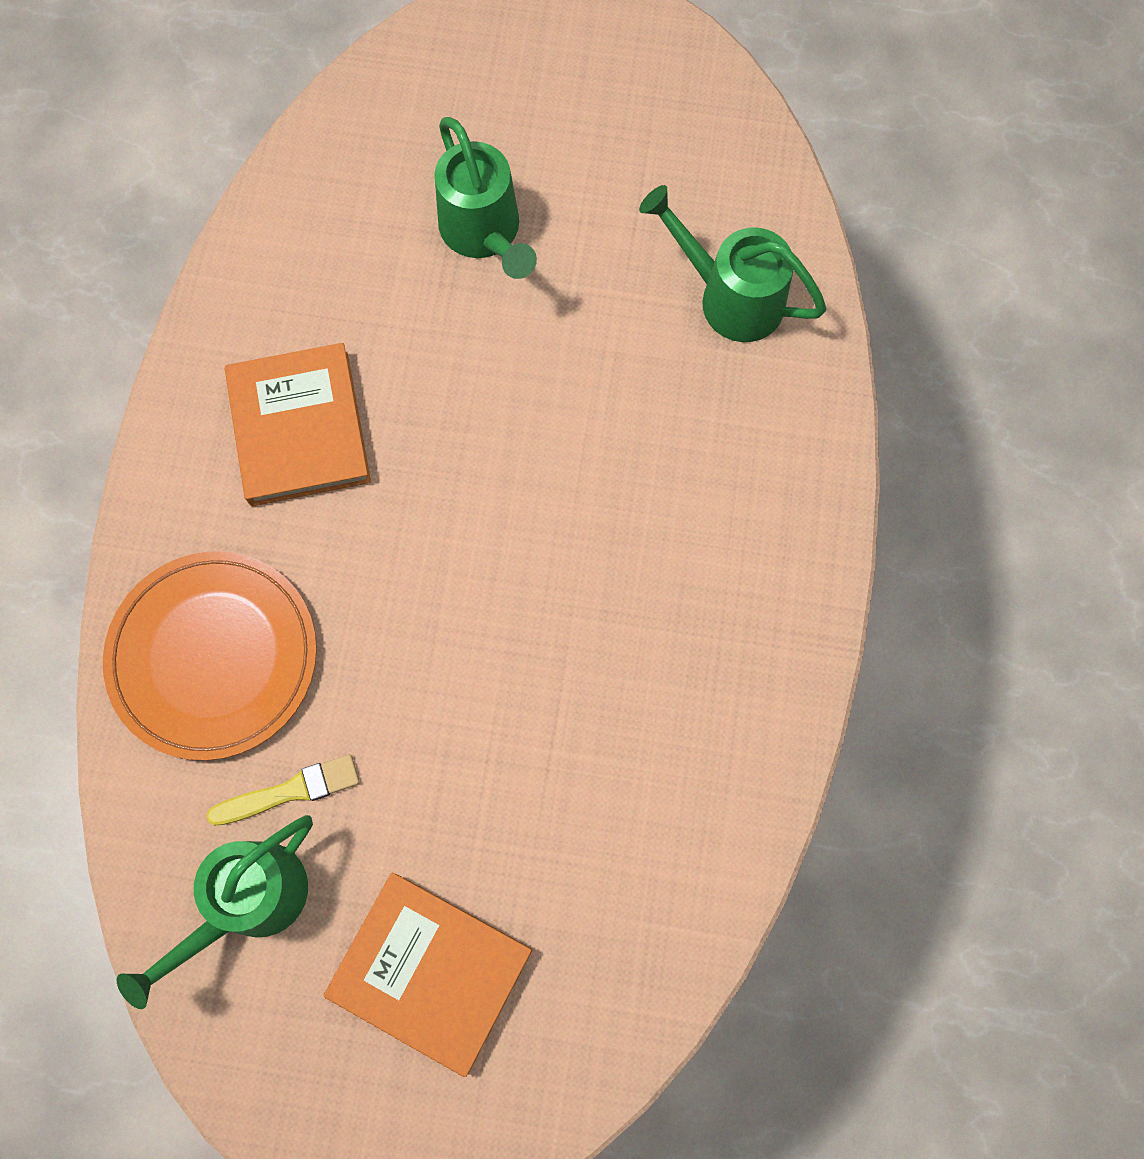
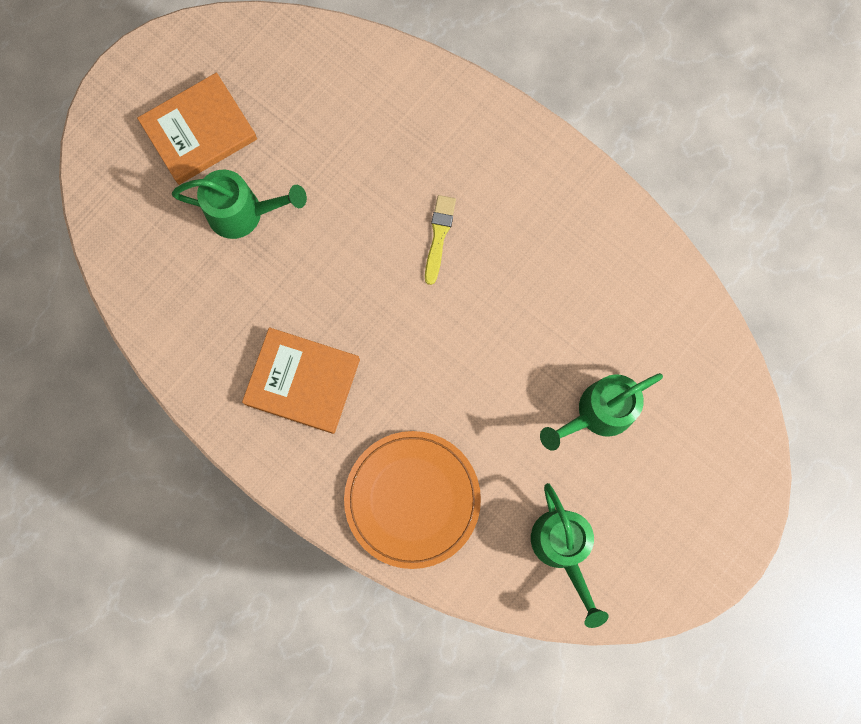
camera: 60 degrees left, 5 degrees up
yellow brush [206,754,360,825] -> yellow brush moved to [425,195,456,285]
orange book [324,873,532,1077] -> orange book moved to [137,73,257,185]
green watering can [639,185,827,342] -> green watering can moved to [540,373,663,451]

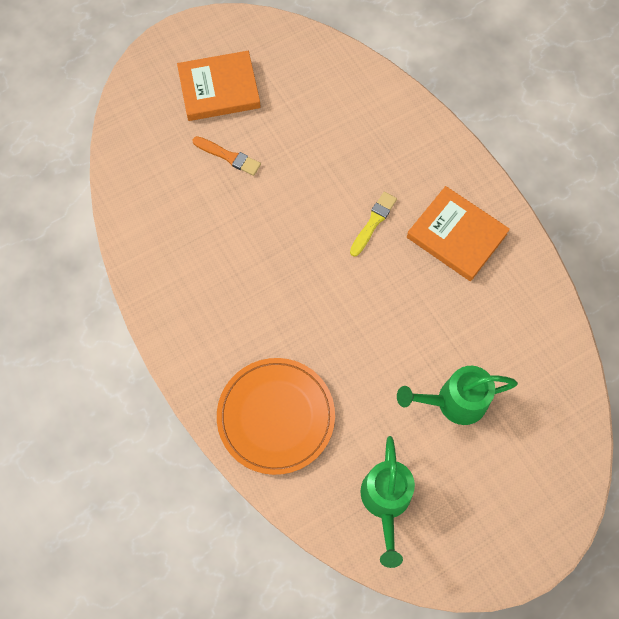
camera: 20 degrees right, 10 degrees down
green watering can [172,170,307,239] -> orange brush [193,136,261,176]
orange book [242,327,360,434] -> orange book moved to [407,186,510,281]

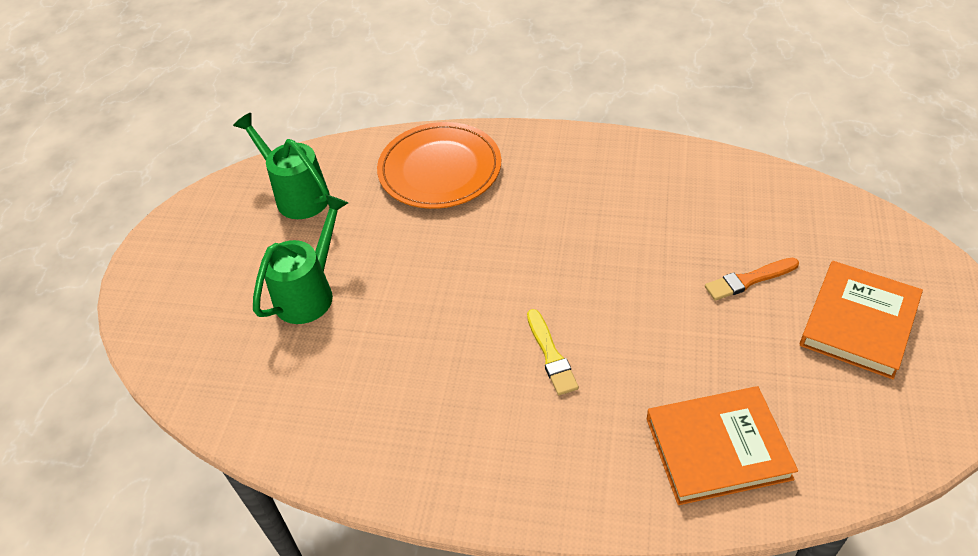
camera: 135 degrees right, 20 degrees down
orange book [407,186,510,281] -> orange book moved to [647,386,798,505]

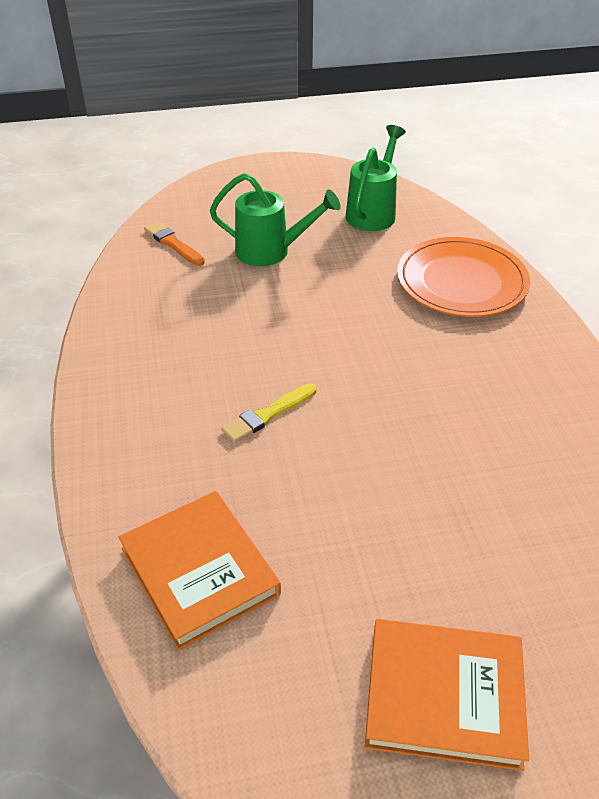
camera: 65 degrees right, 5 degrees down
orange brush [705,258,799,301] -> orange brush moved to [144,221,205,266]

